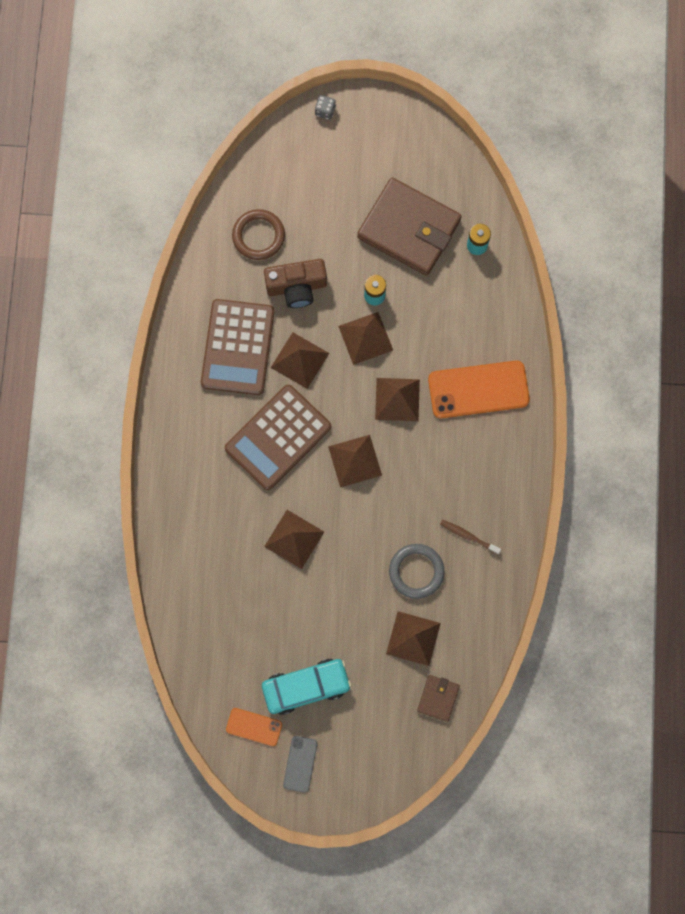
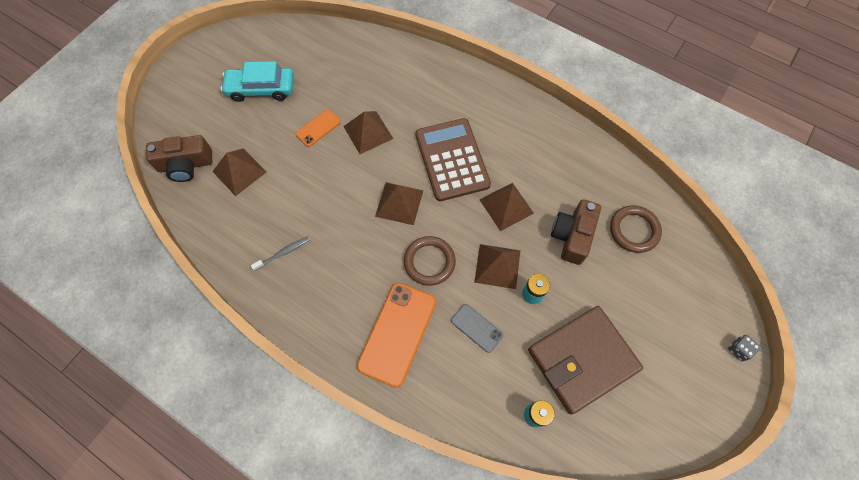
camera: 120 degrees right, 10 degrees down
brown calculator [201,299,275,395] -> none
orange phone [226,708,282,746] -> orange phone moved to [296,109,341,147]
turquoise car [262,659,352,715] -> turquoise car turned 75 degrees clockwise [221,61,294,102]
grey phone [283,736,317,793] -> grey phone moved to [451,304,503,353]
brown pyramid [375,378,420,421] -> brown ring [404,236,456,286]
grey ring [389,544,445,599] -> none
brown wallet [417,675,460,722] -> brown camera [146,135,212,182]
brown toothbrush [440,520,501,554] -> grey toothbrush [251,237,310,271]

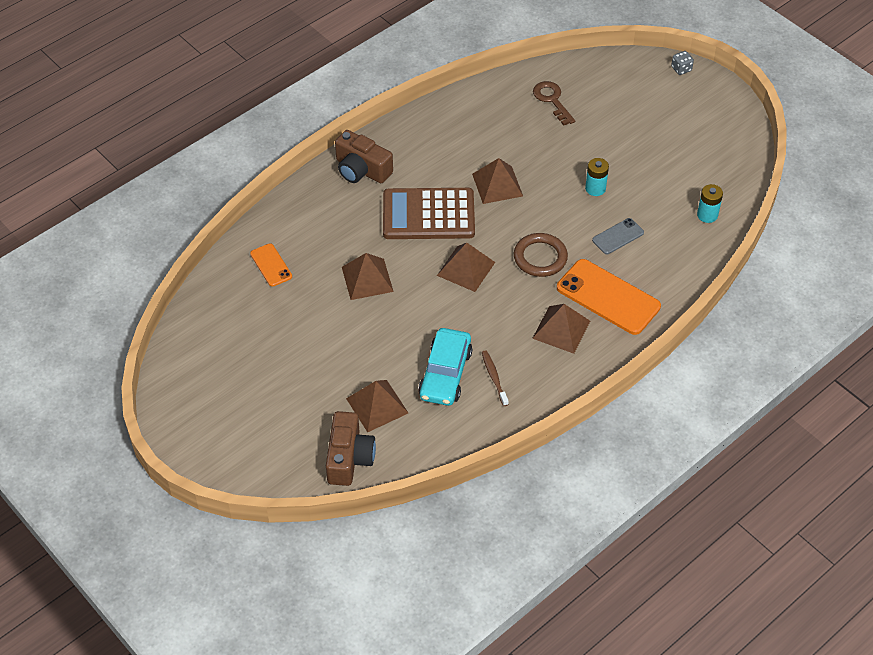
camera: 75 degrees left, 15 degrees down
turquoise car [221,61,294,102] -> turquoise car moved to [418,328,472,406]
grey toothbrush [251,237,310,271] -> brown toothbrush [482,350,509,406]
orange phone [296,109,341,147] -> orange phone moved to [250,243,292,287]
brown pyramid [474,244,521,289] -> brown pyramid moved to [532,304,590,354]
brown wallet [528,306,643,415] -> none
brown camera [551,199,601,265] -> brown camera moved to [335,130,393,183]
brown ring [610,205,662,253] -> brown key [533,81,575,126]

